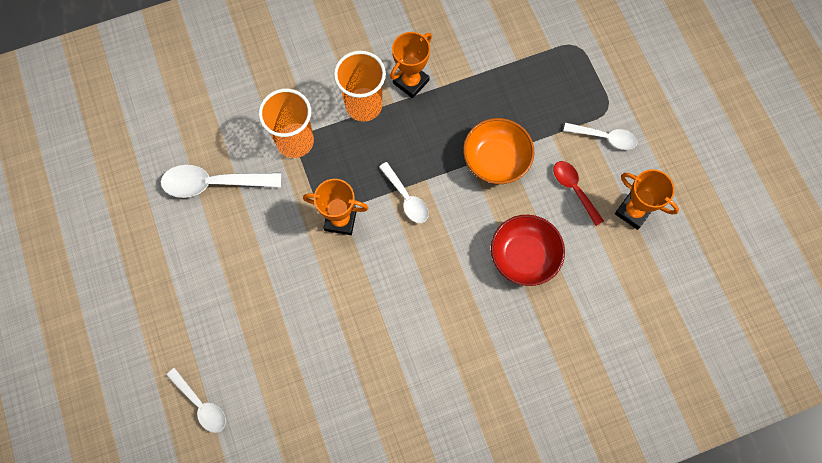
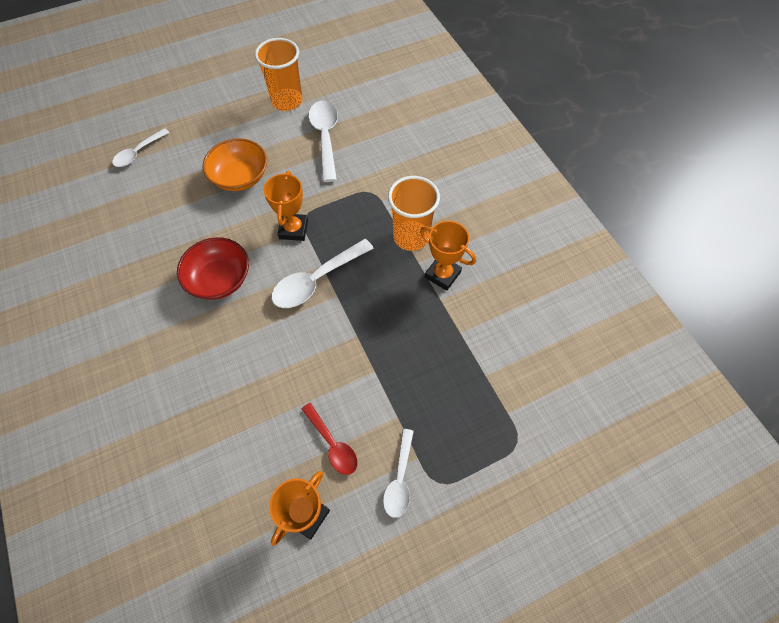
camera: 85 degrees right, 10 degrees down
orange cup [258,89,314,158] -> orange cup moved to [255,38,302,111]
white spoon [379,162,429,223] -> white spoon [271,239,374,308], size x1.58
orange bowl [463,118,534,184] -> orange bowl moved to [202,138,267,191]
red bowl [491,215,565,286] -> red bowl moved to [177,237,249,300]
red spoon [554,161,604,226] -> red spoon turned 90 degrees clockwise [302,403,357,475]

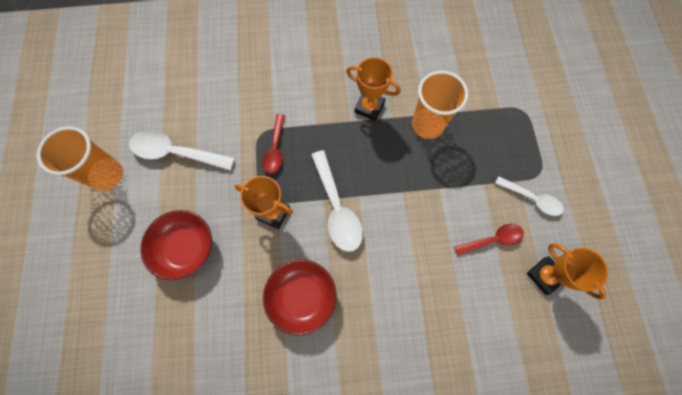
camera: 70 degrees left, 10 degrees up
white spoon [112,128,170,167] -> none
orange bowl [202,138,267,191] -> red bowl [141,210,212,280]
orange cup [388,176,440,251] -> orange cup moved to [412,71,469,139]
orange trophy [420,221,476,291] -> orange trophy turned 60 degrees clockwise [346,57,401,121]
none -> red spoon [262,114,285,174]

